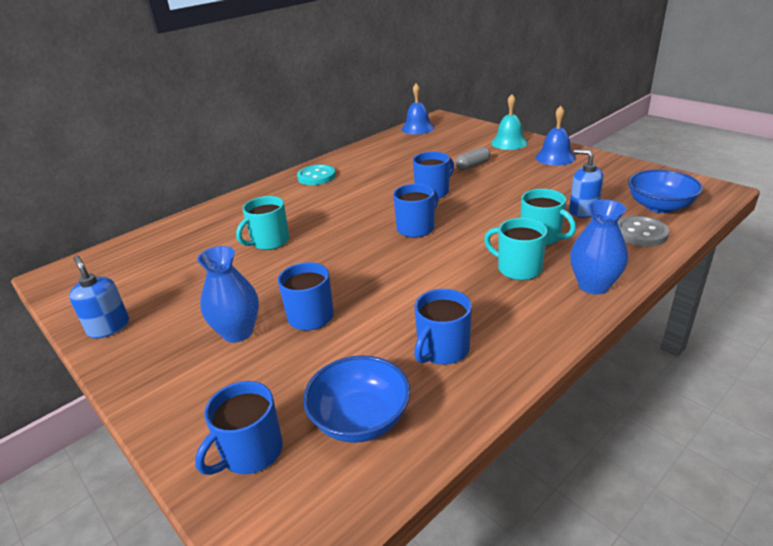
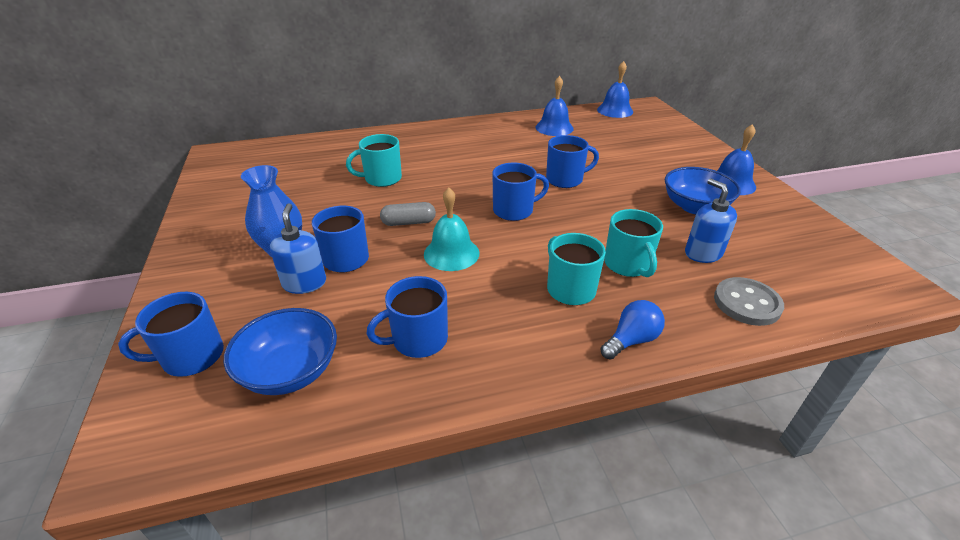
camera: 25 degrees right, 5 degrees up
blue soap dispenser [69,255,129,338] -> blue soap dispenser moved to [270,203,326,294]
turquoise button [297,164,336,185] -> none
grey capsule [455,147,490,170] -> grey capsule moved to [380,202,436,226]
turquoise bell [491,94,528,150] -> turquoise bell moved to [424,187,479,271]
blue vase [570,199,628,294] -> blue light bulb [600,300,665,360]
blue bowl [628,170,703,213] -> blue bowl moved to [665,167,741,214]
none -> blue bell [535,76,574,136]

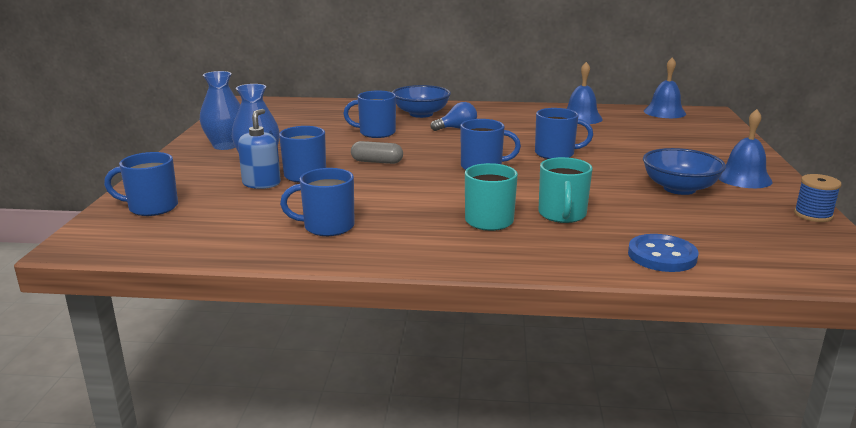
camera: 20 degrees right, 15 degrees down
blue bowl [223,308,337,395] -> blue bowl moved to [392,85,451,118]
turquoise mug [346,134,402,187] -> blue mug [343,91,396,138]
turquoise bell [424,187,479,271] -> none
blue light bulb [600,300,665,360] -> blue light bulb moved to [430,102,477,131]
blue soap dispenser [685,178,737,263] -> none
grey button [714,277,784,326] -> blue button [628,234,698,272]
none -> blue vase [200,71,240,150]
none -> blue spool [794,174,842,222]

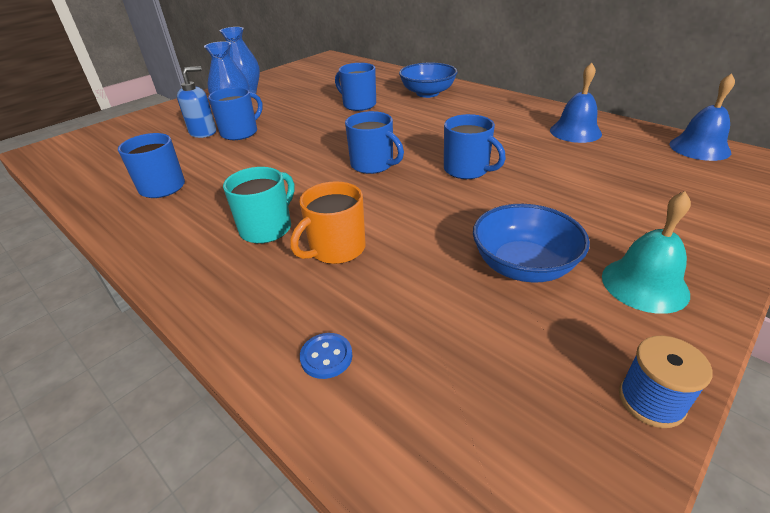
camera: 40 degrees right, 15 degrees up
blue mug [104,152,178,216] -> none
grey capsule [351,141,403,164] -> none
blue light bulb [430,102,477,131] -> none
turquoise mug [538,157,592,223] -> orange mug [290,181,365,264]
blue button [628,234,698,272] -> blue button [300,333,353,379], size x0.58
blue bell [719,109,773,188] -> turquoise bell [602,191,691,314]

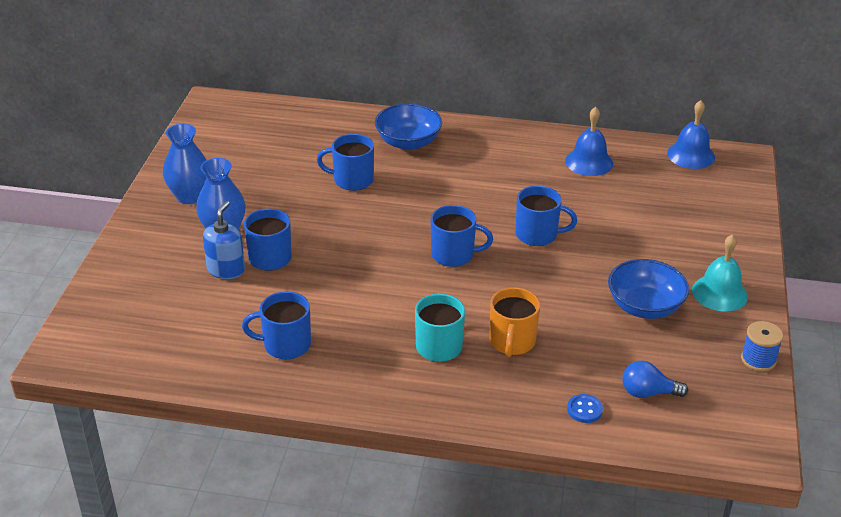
camera: 35 degrees left, 0 degrees up
none -> blue light bulb [623,361,688,398]

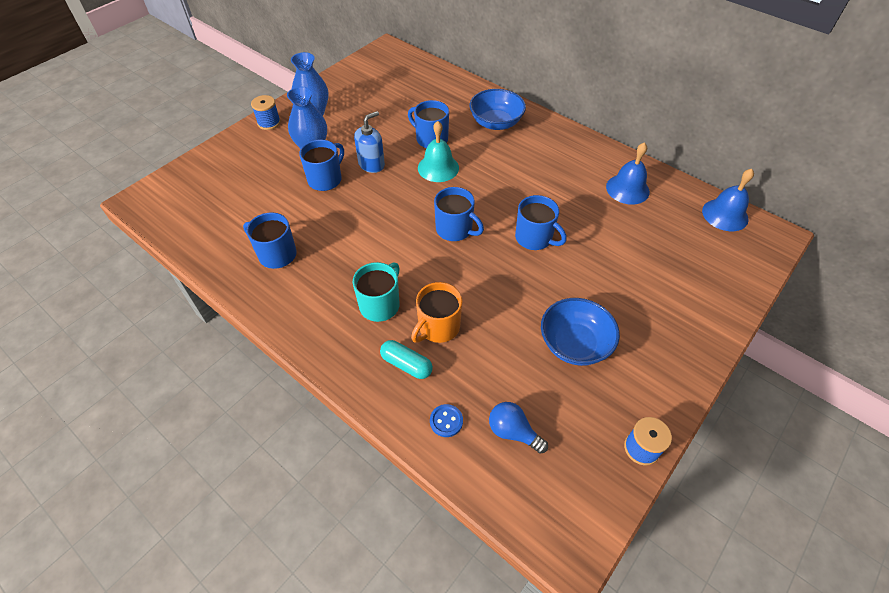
camera: 30 degrees right, 15 degrees up
blue soap dispenser [203,201,245,279] -> blue soap dispenser moved to [354,111,385,173]
turquoise bell [692,234,748,312] -> turquoise bell moved to [418,121,459,182]
none -> blue spool [251,95,281,130]
none -> turquoise capsule [380,340,433,379]

